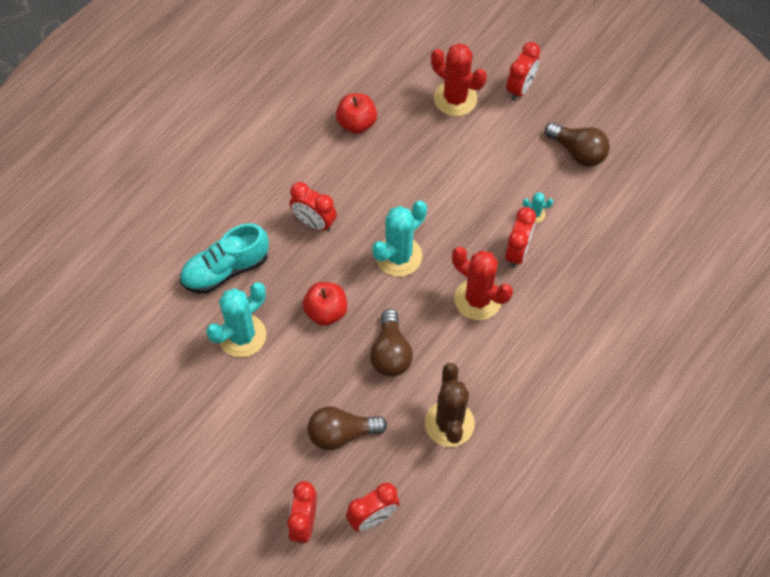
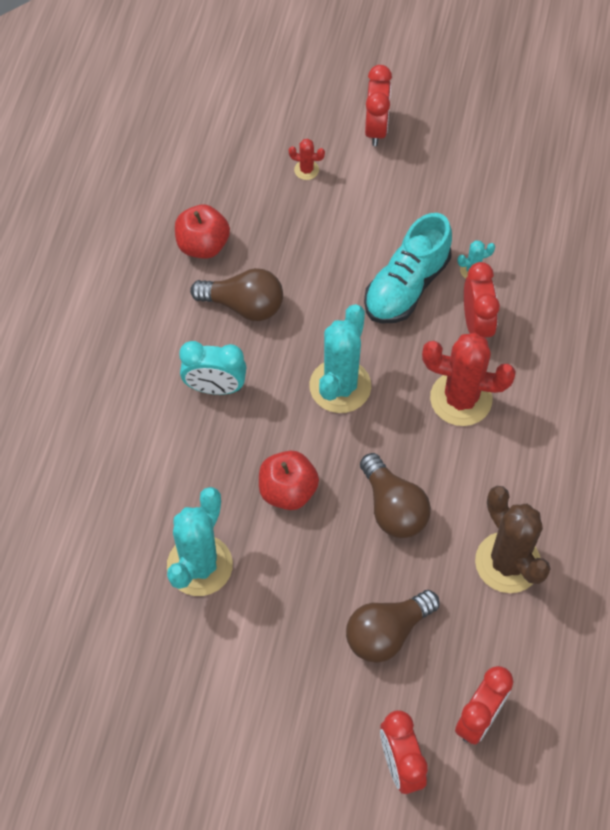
camera: 25 degrees left, 0 degrees up
turquoise shoe [180,223,269,294] -> turquoise shoe moved to [364,213,452,323]
red clock [289,182,337,232] -> turquoise clock [179,341,247,395]
red cactus [431,43,487,116] -> red cactus [289,139,325,180], size x0.44
brown light bulb [545,122,610,166] -> brown light bulb moved to [190,268,283,321]

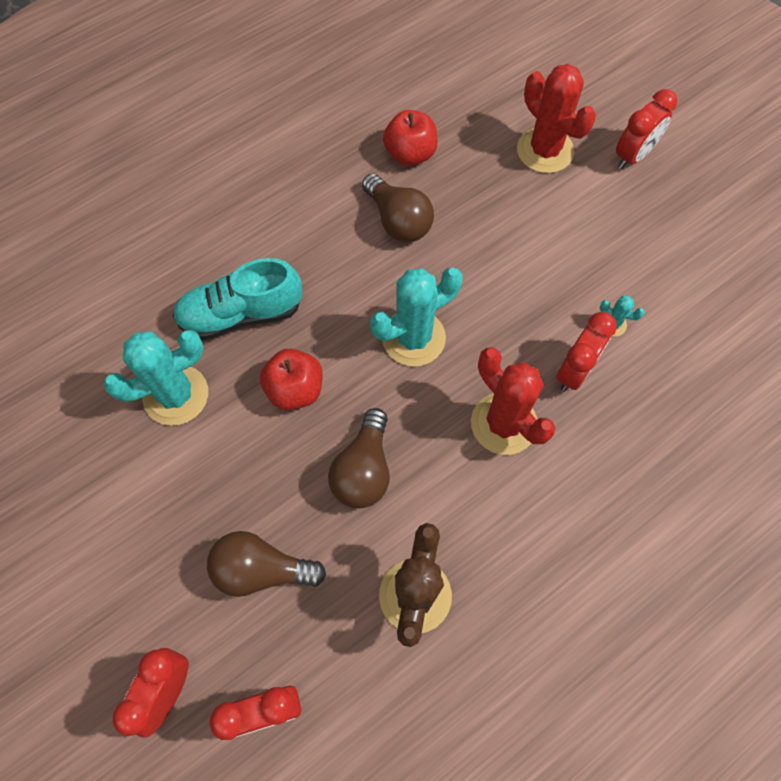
camera: 40 degrees right, 5 degrees up
turquoise clock [179,341,247,395] -> none
red cactus [289,139,325,180] -> red cactus [517,64,596,173], size x2.29
turquoise shoe [364,213,452,323] -> turquoise shoe moved to [173,258,302,340]

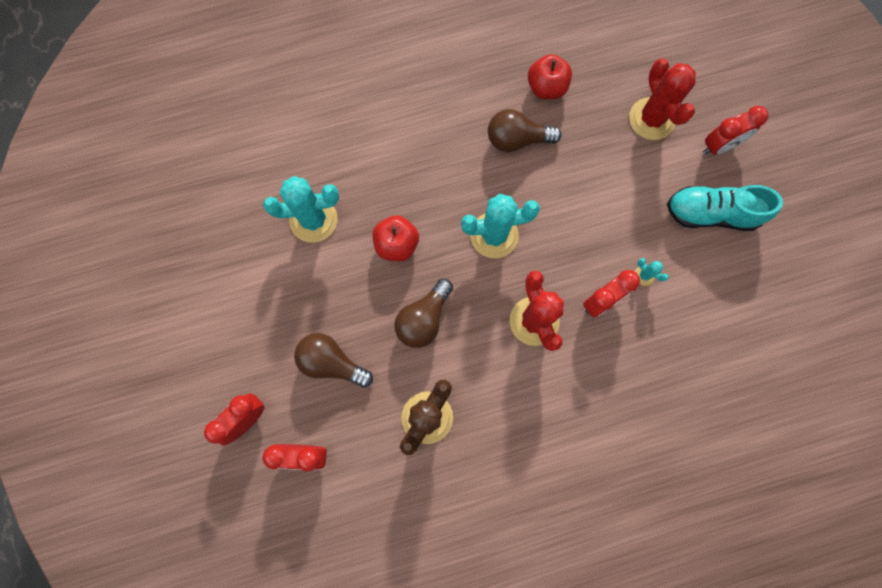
camera: 20 degrees right, 10 degrees up
turquoise shoe [173,258,302,340] -> turquoise shoe moved to [667,185,783,231]
brown light bulb [362,173,434,242] -> brown light bulb turned 105 degrees clockwise [488,109,562,152]

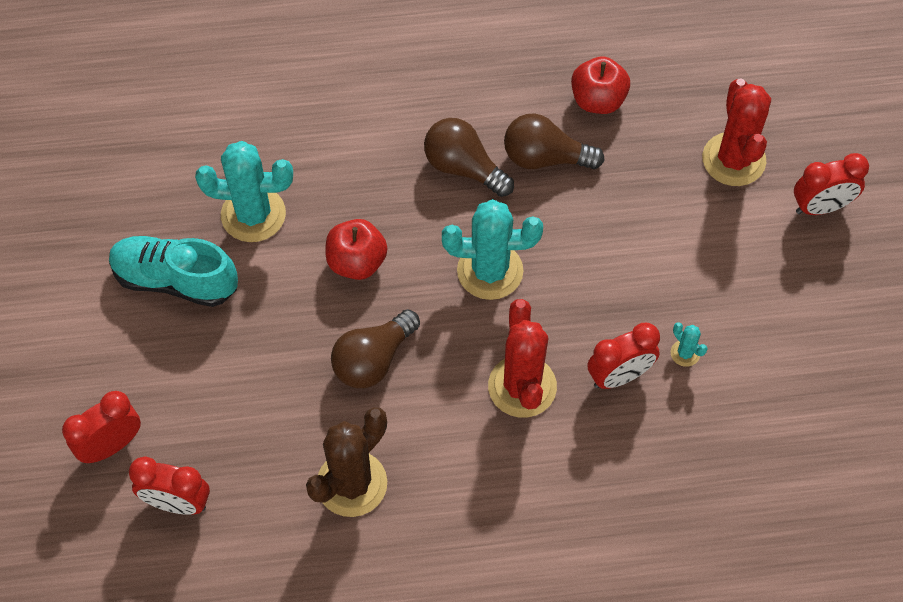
camera: 10 degrees right, 15 degrees down
brown light bulb [294,333,373,388] -> brown light bulb moved to [424,118,514,197]
turquoise shoe [667,185,783,231] -> turquoise shoe moved to [109,236,238,307]

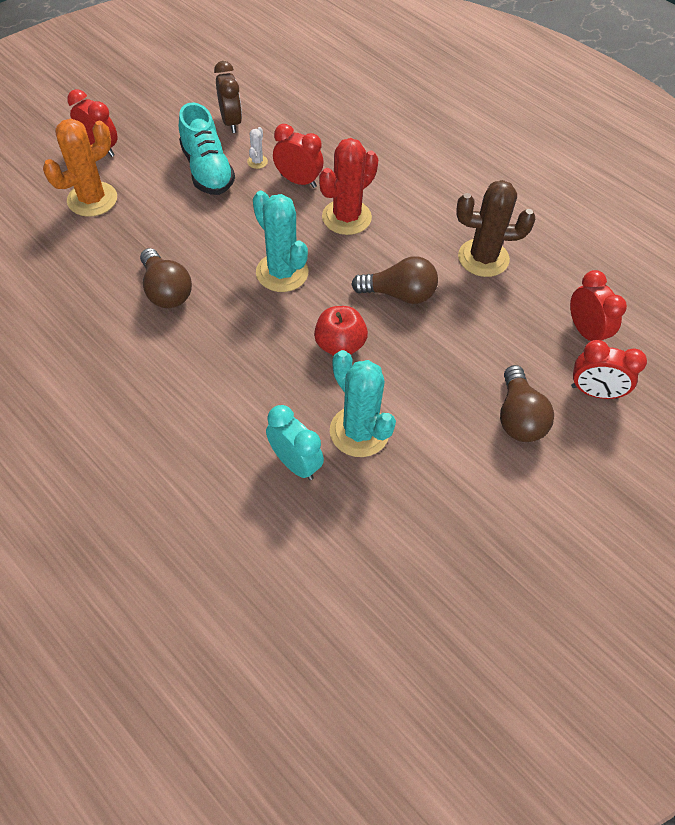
camera: 130 degrees left, 5 degrees down
turquoise shoe [109,236,238,307] -> turquoise shoe moved to [179,102,235,195]
brown light bulb [424,118,514,197] -> brown light bulb moved to [500,365,554,442]
red apple [571,57,630,114] -> none
turquoise cactus [671,323,708,367] -> white cactus [247,127,268,169]
red cactus [702,79,771,186] -> orange cactus [43,119,117,217]
none -> brown clock [214,61,242,133]
none -> turquoise clock [266,405,324,480]

